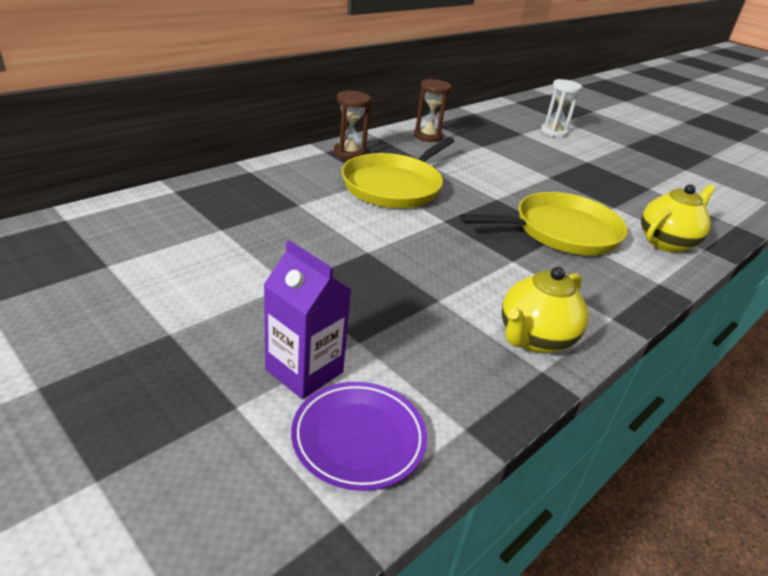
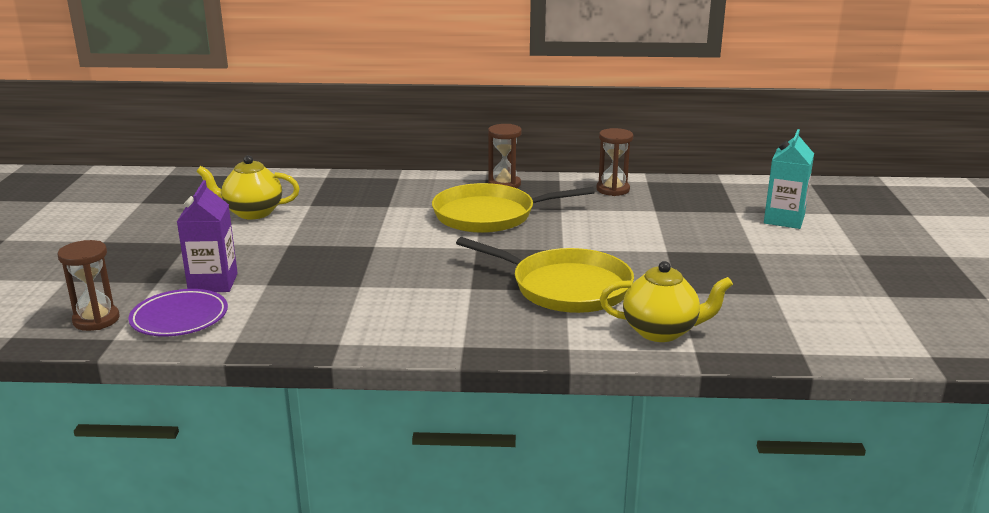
camera: 50 degrees right, 10 degrees down
yellow teapot [502,267,588,353] -> yellow teapot moved to [196,155,300,219]
white hourglass [541,79,582,137] -> turquoise carton [764,129,814,229]
none -> brown hourglass [58,240,120,331]

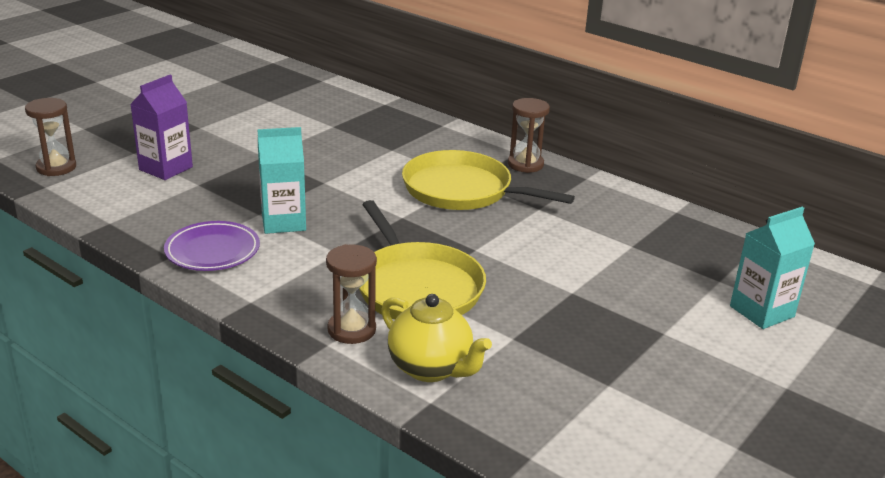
camera: 35 degrees right, 5 degrees up
purple plate [128,289,228,337] -> purple plate moved to [164,221,260,271]
yellow teapot [196,155,300,219] -> none
brown hourglass [596,128,633,196] -> brown hourglass moved to [326,244,377,344]
none -> turquoise carton [257,127,306,234]

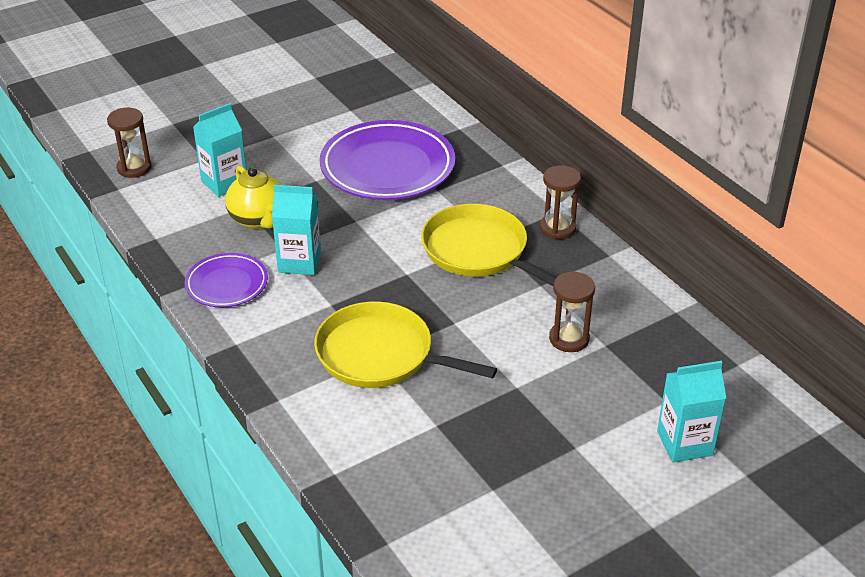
camera: 20 degrees right, 10 degrees up
purple carton [130,75,193,180] -> turquoise carton [193,103,246,197]
brown hourglass [326,244,377,344] -> brown hourglass moved to [549,271,595,352]
yellow pan [359,200,486,320] -> yellow pan turned 120 degrees clockwise [314,301,497,388]
yellow teapot [381,294,492,382] -> yellow teapot moved to [225,166,281,229]
none -> purple plate [320,120,455,200]

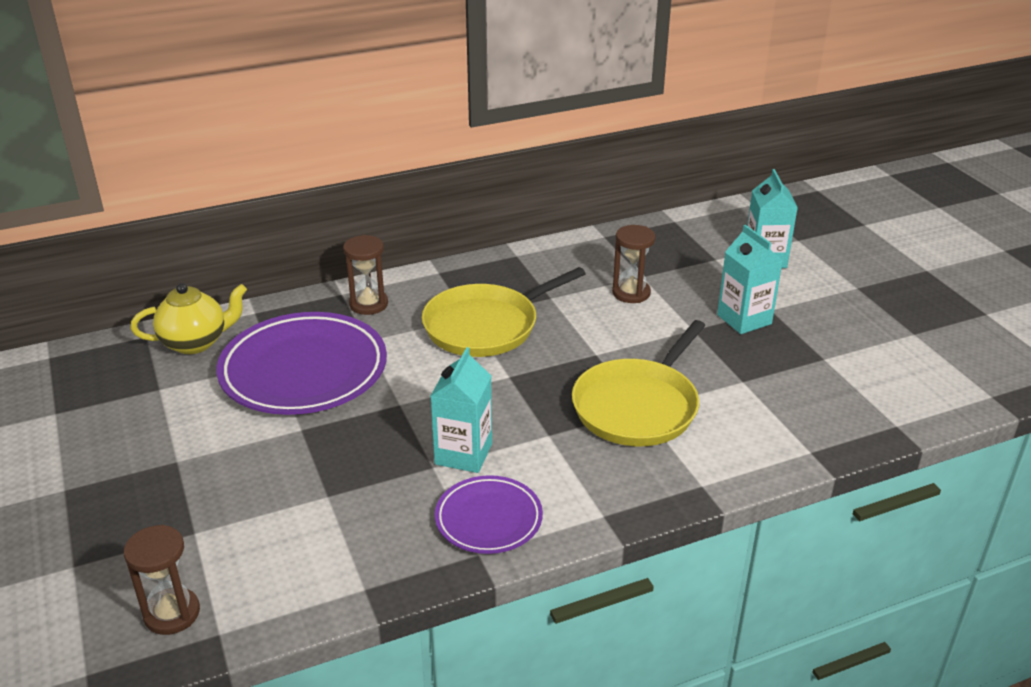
camera: 80 degrees left, 5 degrees down
turquoise carton [193,103,246,197] -> turquoise carton moved to [717,225,783,334]
yellow teapot [225,166,281,229] -> yellow teapot moved to [130,283,247,354]
brown hourglass [540,165,581,239] -> brown hourglass moved to [343,235,388,315]

